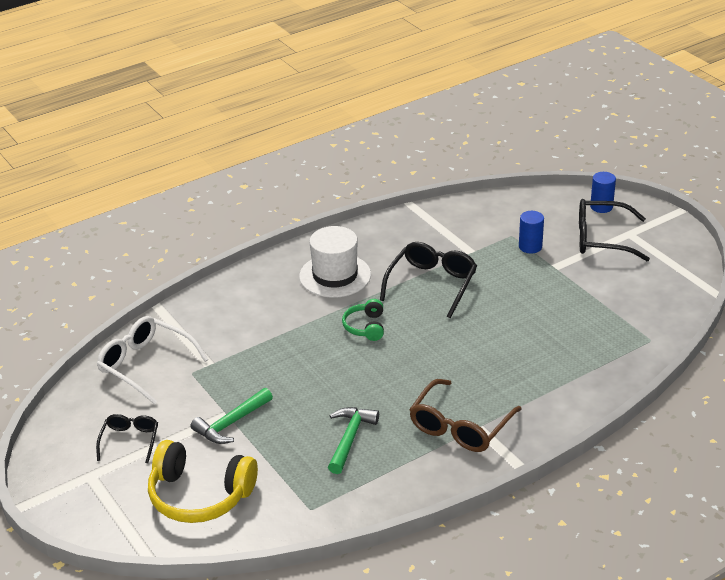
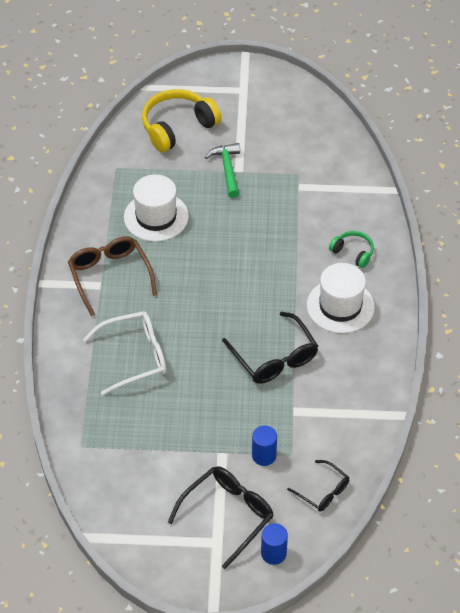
camera: 125 degrees right, 15 degrees up
black glasses [96,414,158,463] -> black glasses moved to [287,460,349,512]
white glasses [97,316,209,404] -> white glasses moved to [83,311,166,395]
green hammer [328,407,379,474] -> white hat [124,174,189,242]
green headphones [342,299,384,341] -> green headphones moved to [329,231,374,268]

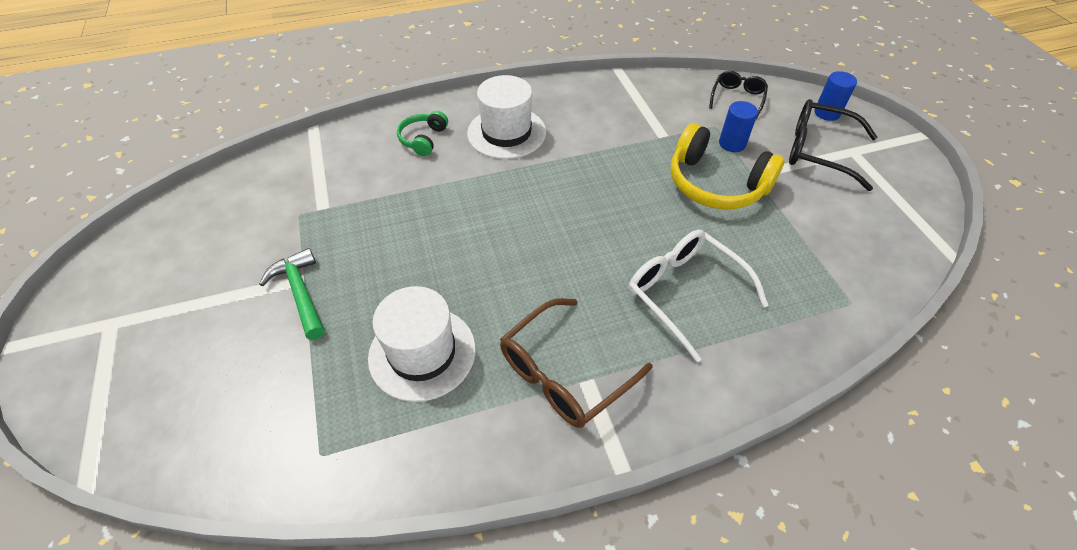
camera: 110 degrees left, 0 degrees up
yellow headphones [142,89,221,152] -> yellow headphones moved to [670,123,785,210]
green hammer [205,143,240,198] -> green hammer turned 90 degrees clockwise [259,248,325,340]
black glasses [222,312,318,384] -> none

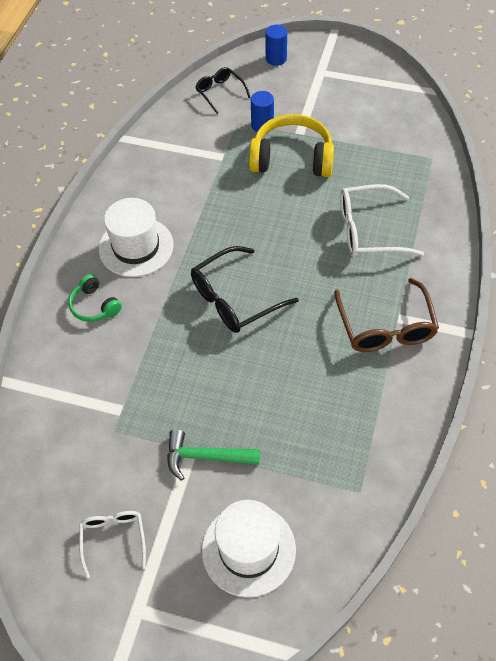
camera: 55 degrees left, 5 degrees up
white hat [368,286,476,402] -> white hat moved to [202,500,296,598]
yellow headphones [670,123,785,210] -> yellow headphones turned 150 degrees counterclockwise [249,114,334,177]
black glasses [789,99,877,191] -> black glasses moved to [191,246,299,333]
none -> white glasses [79,511,146,578]

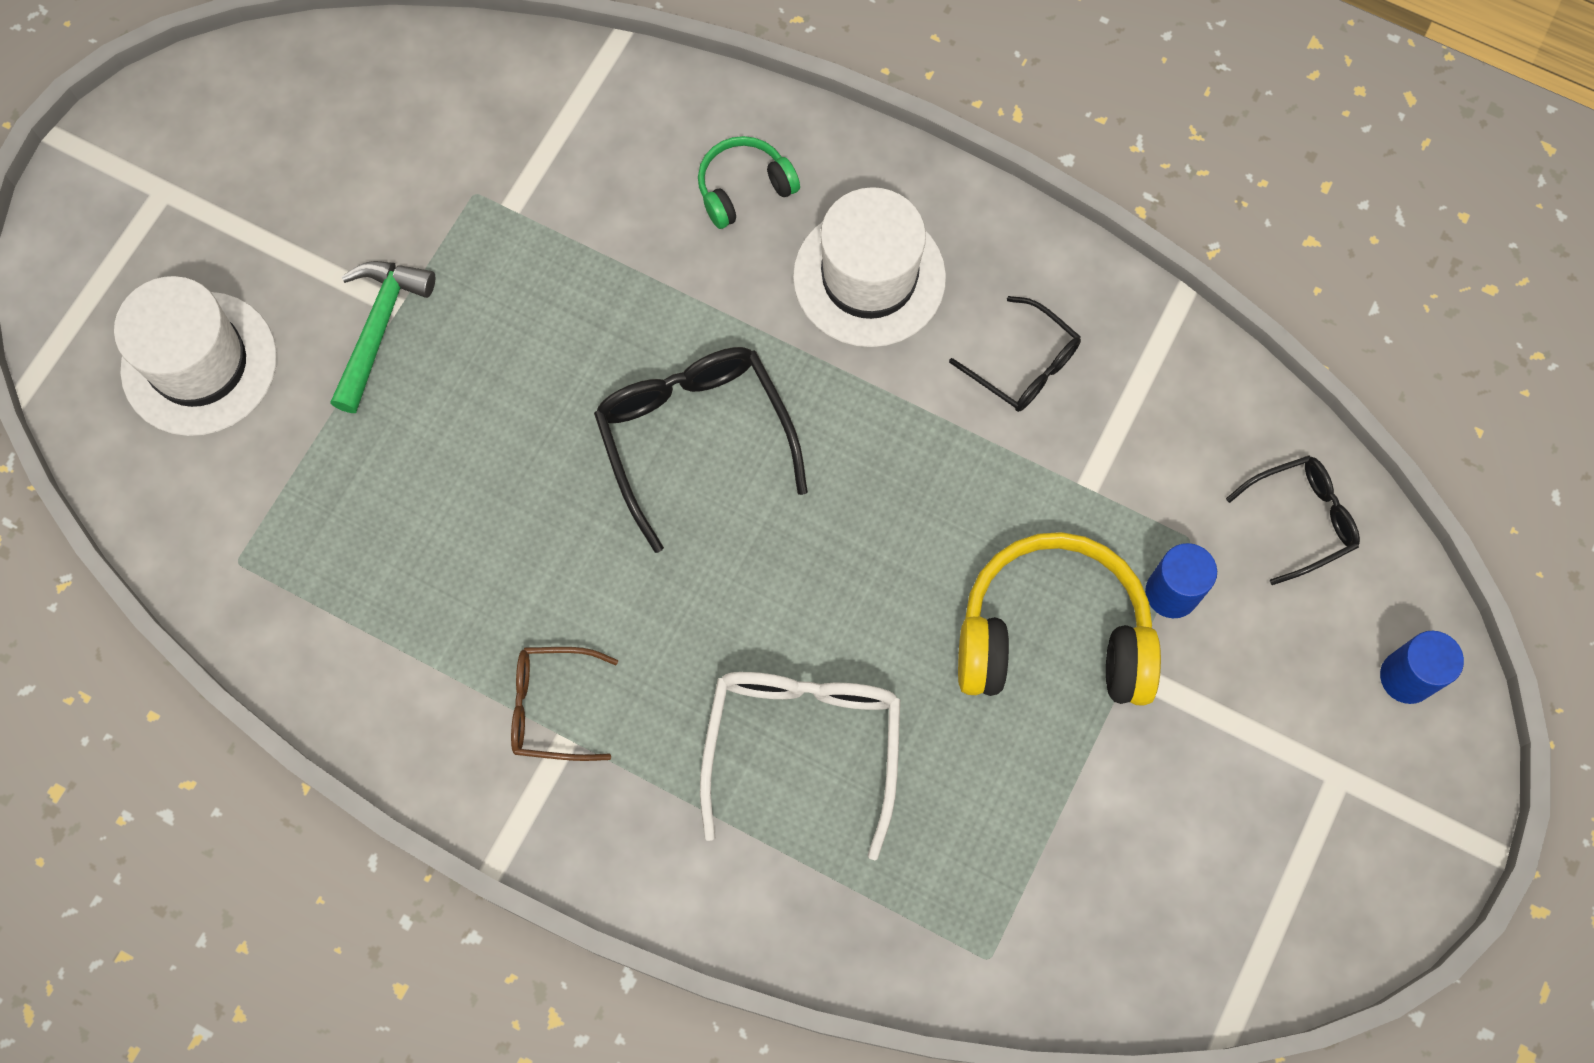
camera: 100 degrees right, 15 degrees up
white glasses [79,511,146,578] -> none
yellow headphones [249,114,334,177] -> yellow headphones turned 105 degrees counterclockwise [958,532,1161,706]
brown glasses [334,278,439,352] -> brown glasses [511,647,618,761], size x0.60
none -> black glasses [949,296,1081,412]

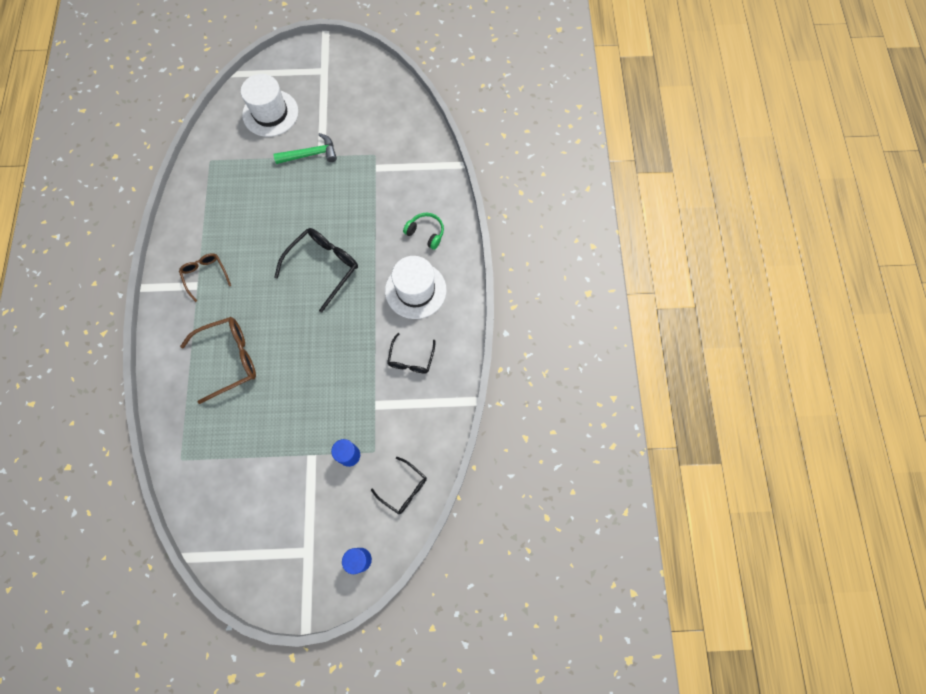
camera: 60 degrees right, 0 degrees up
white glasses [700,672,900,860] -> brown glasses [180,317,256,404]
yellow headphones [958,532,1161,706] -> none

